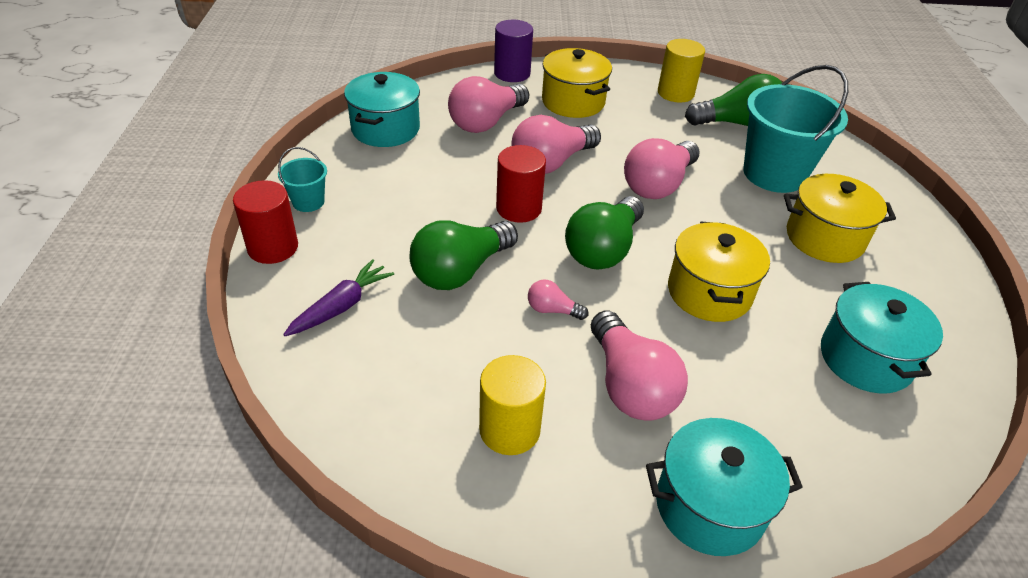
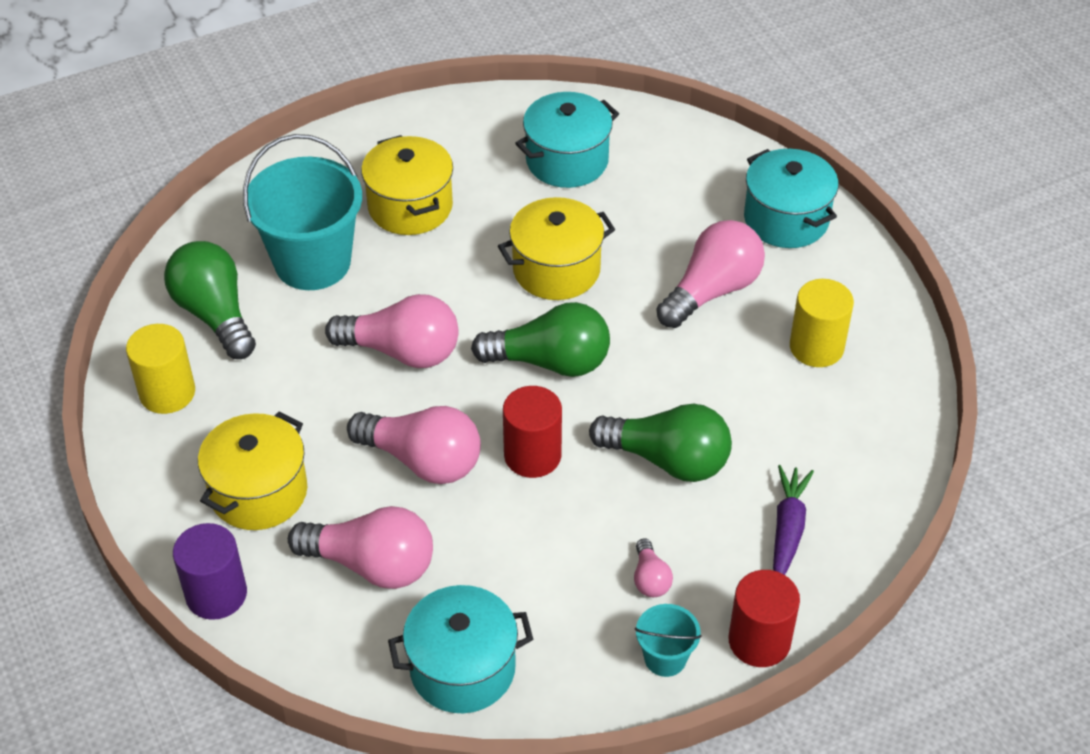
camera: 115 degrees left, 5 degrees up
purple carrot [283,259,394,336] -> purple carrot turned 90 degrees clockwise [773,465,814,575]
pink light bulb [528,279,588,320] -> pink light bulb moved to [634,538,673,597]

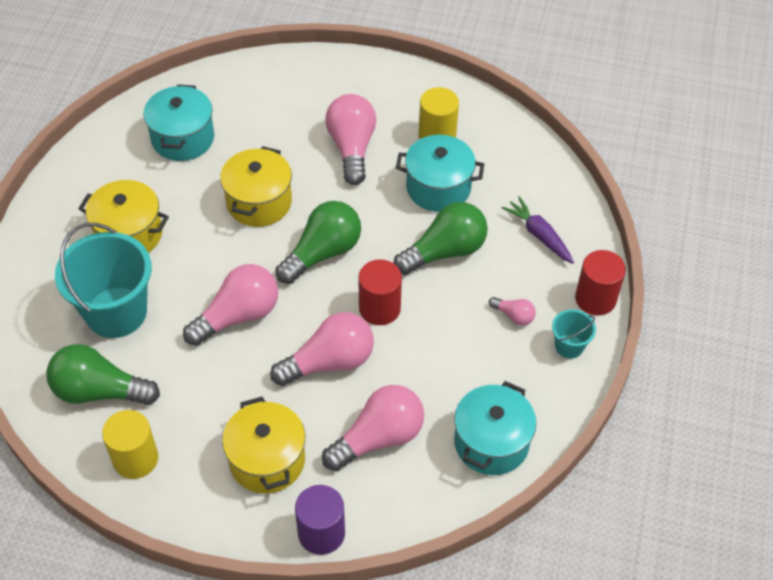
camera: 50 degrees left, 5 degrees up
turquoise pot [744,149,839,248] -> turquoise pot moved to [396,135,484,212]

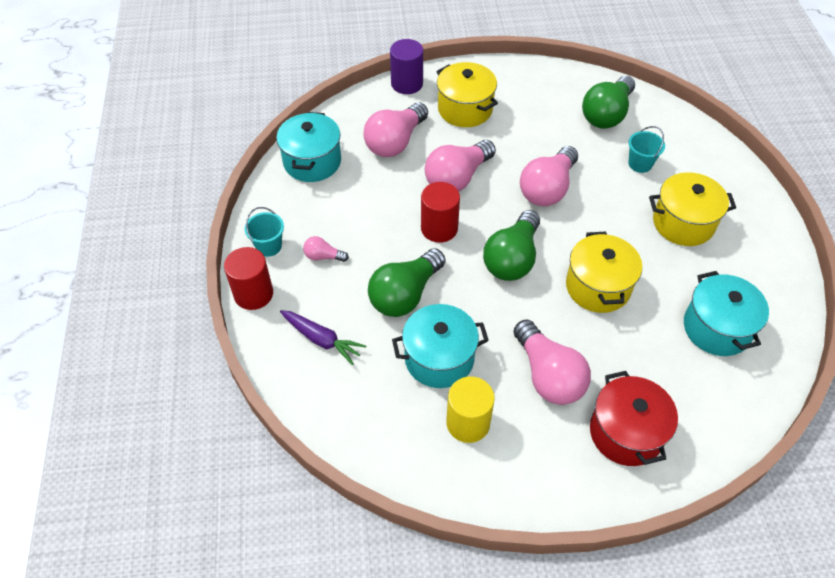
camera: 160 degrees right, 0 degrees up
green light bulb [46,344,160,405] -> green light bulb turned 135 degrees clockwise [582,76,635,129]
turquoise bucket [55,223,152,338] -> turquoise bucket [628,126,665,173], size x0.46
yellow cylinder [102,410,158,479] -> none
none -> red pot [590,371,678,466]

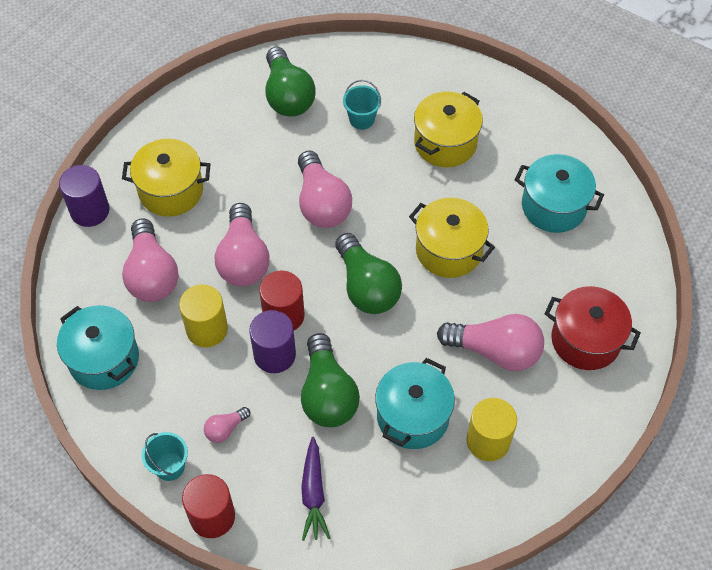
camera: 50 degrees left, 5 degrees up
purple carrot [280,310,366,365] -> purple carrot turned 105 degrees clockwise [301,437,330,541]
none -> yellow cylinder [179,284,228,347]
none -> purple cylinder [249,310,296,373]

